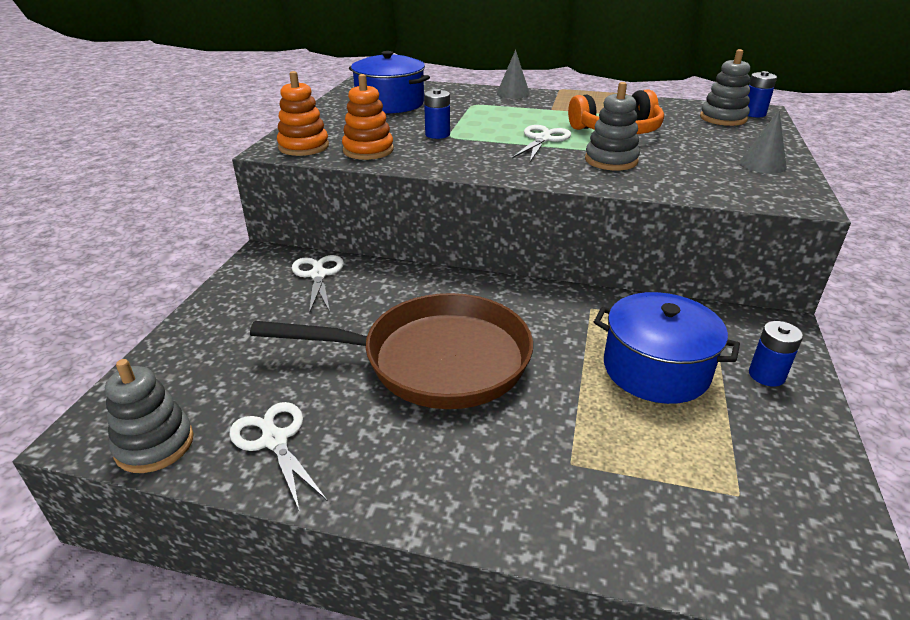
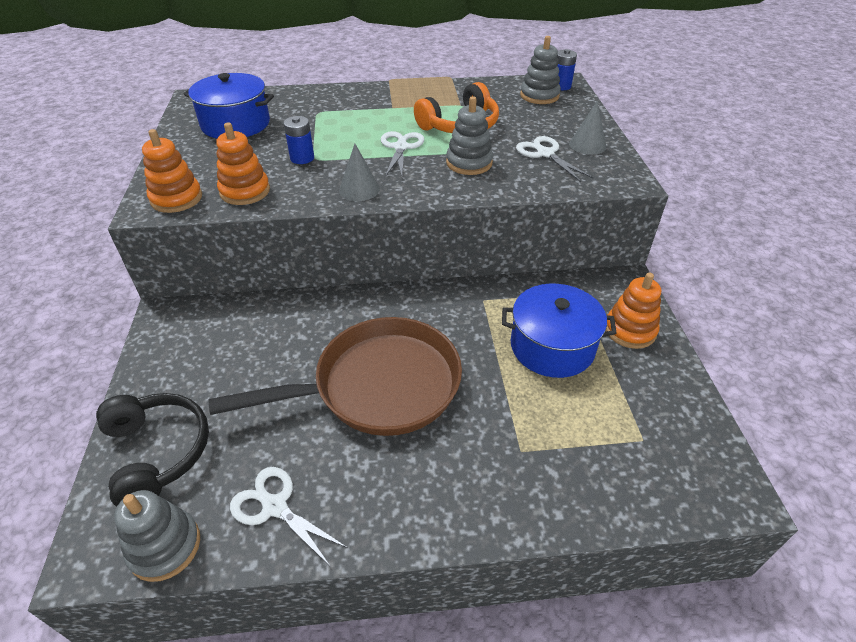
camera: 20 degrees left, 10 degrees up
white scissors [292,255,344,314] -> white scissors moved to [516,136,593,182]
grey cone [497,50,530,99] -> grey cone moved to [339,144,380,201]
blue battery [749,321,803,386] -> orange stacking toy [606,273,661,349]
none -> black headphones [96,393,209,507]

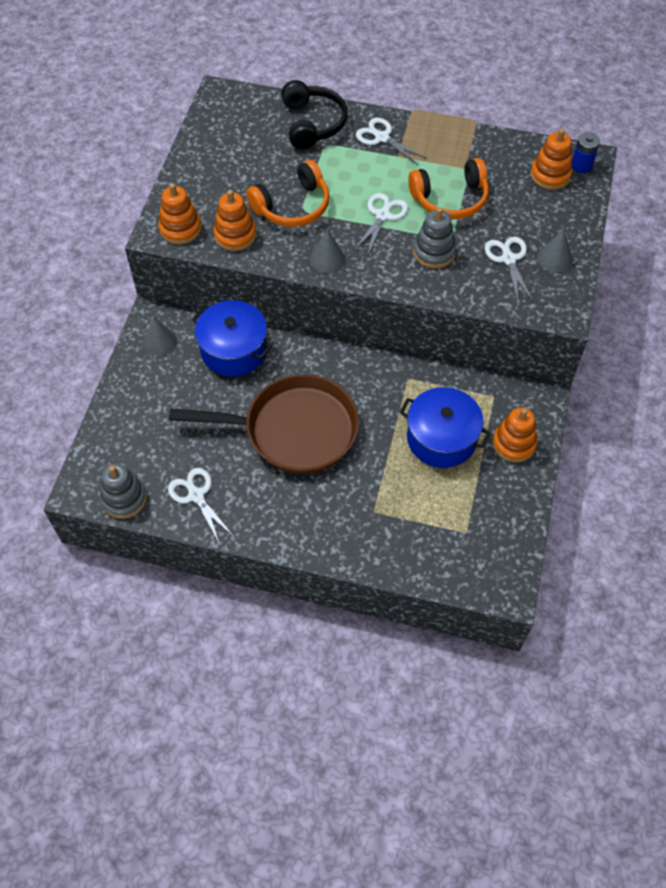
camera: 20 degrees right, 15 degrees up
black headphones [96,393,209,507] -> black headphones moved to [281,80,348,149]
blue pot [184,73,274,138] -> blue pot moved to [192,300,272,377]
blue battery [284,116,314,164] -> orange headphones [246,160,329,227]
grey stacking toy [520,36,561,104] -> orange stacking toy [531,129,573,190]
none -> grey cone [143,316,177,356]
none -> white scissors [356,118,428,166]

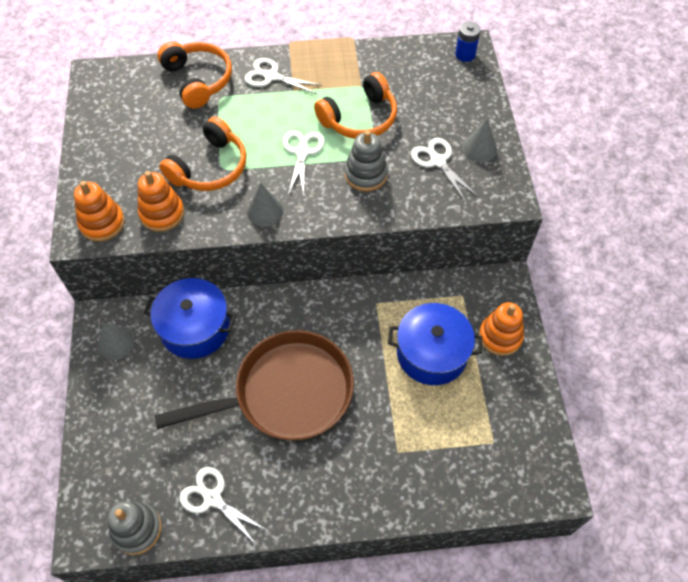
camera: 20 degrees left, 0 degrees up
black headphones [281,80,348,149] -> orange headphones [157,41,232,109]
orange stacking toy [531,129,573,190] -> none

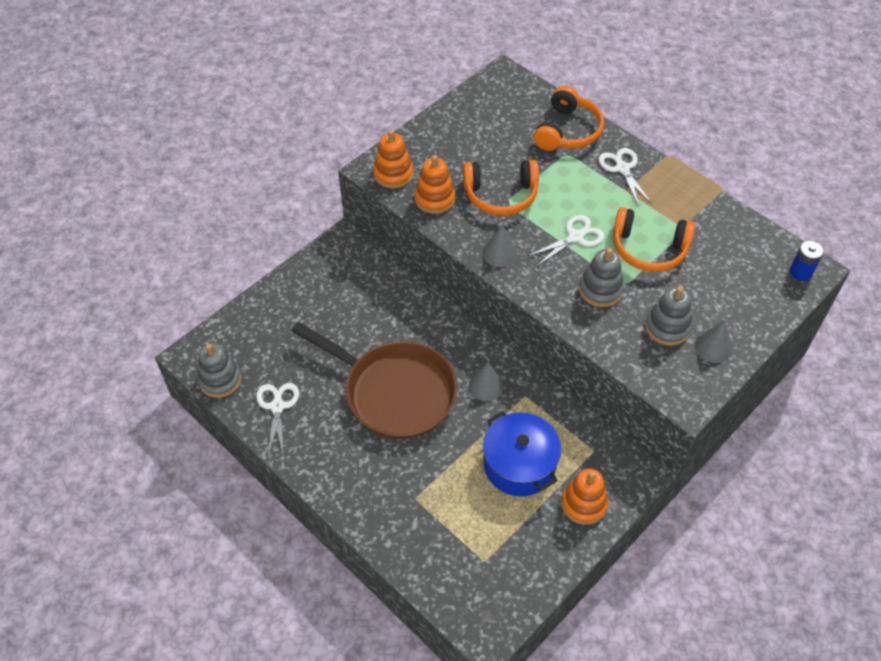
camera: 50 degrees right, 5 degrees down
grey cone [98,323,134,360] -> grey cone moved to [469,362,504,401]
blue pot [143,278,236,359] -> none
white scissors [411,138,478,203] -> grey stacking toy [645,286,692,346]

